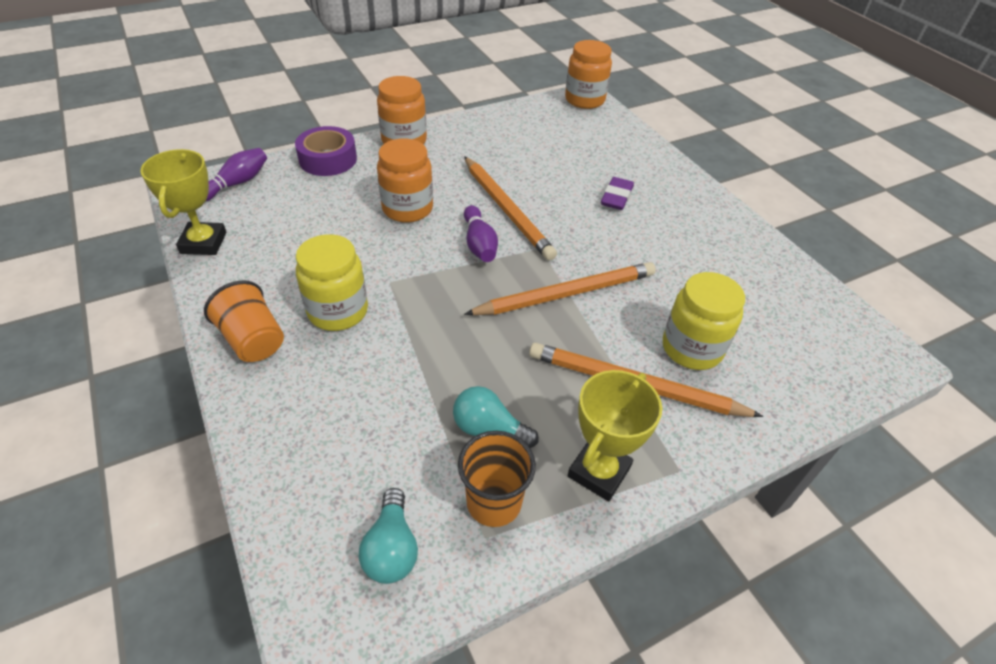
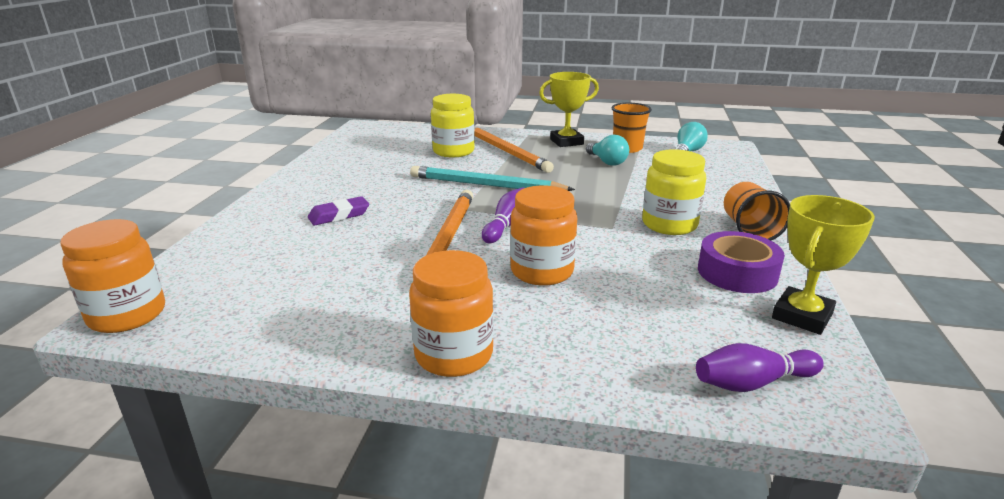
camera: 140 degrees left, 20 degrees down
purple tape [295,126,357,176] -> purple tape moved to [698,231,785,293]
orange pencil [464,262,656,315] -> turquoise pencil [410,166,575,191]

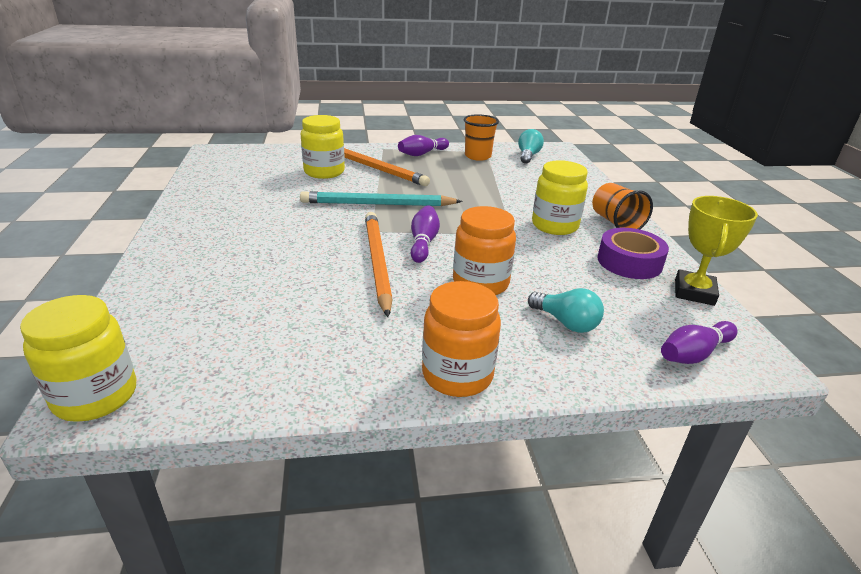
camera: 20 degrees left, 5 degrees up
orange jar [61,219,165,333] -> yellow jar [20,295,136,422]
purple eraser [308,196,369,225] -> none
yellow trophy [539,72,599,147] -> purple bowling pin [398,135,449,156]
turquoise light bulb [586,135,629,166] -> turquoise light bulb moved to [528,288,604,333]

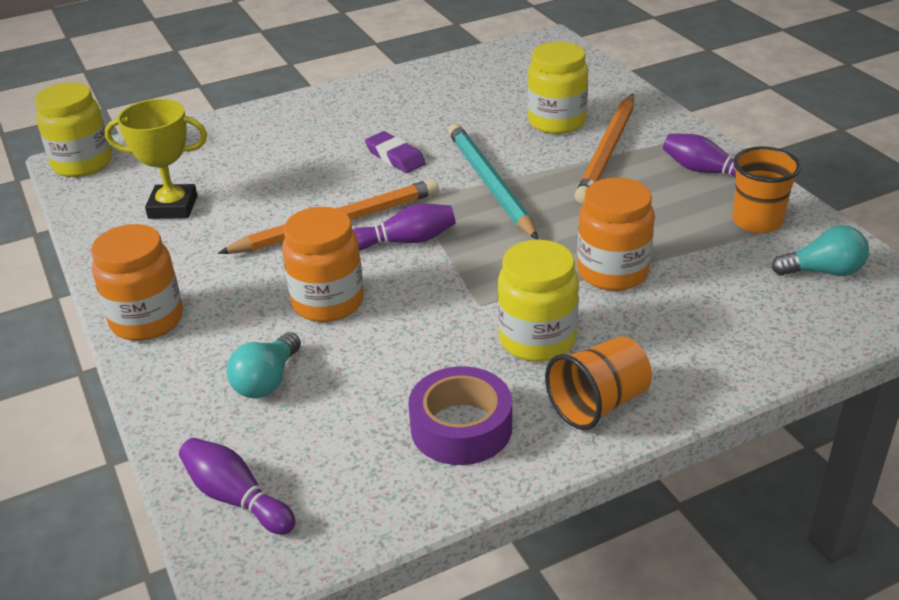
camera: 75 degrees right, 5 degrees up
yellow trophy [675,196,758,306] -> yellow trophy moved to [105,99,207,219]
none -> purple eraser [365,131,426,173]
none -> orange jar [577,177,655,291]

